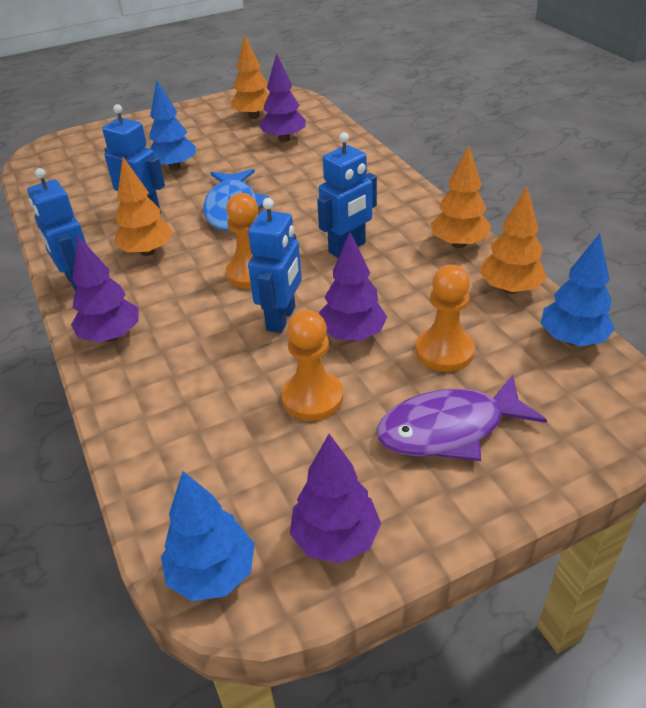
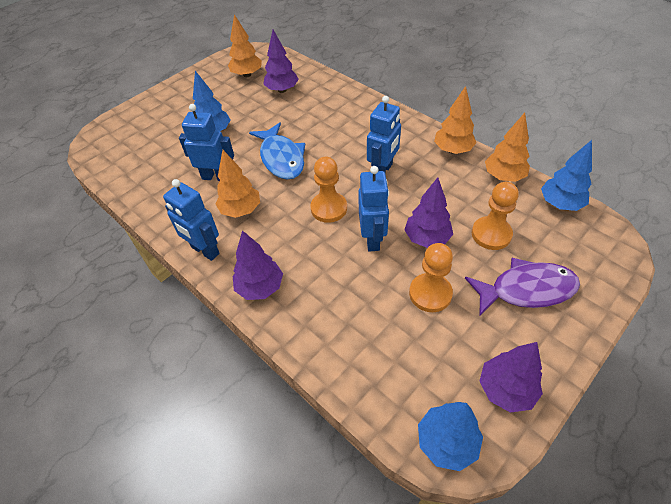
camera: 20 degrees left, 10 degrees up
purple fish [376,375,547,461] -> purple fish turned 150 degrees counterclockwise [465,258,580,316]

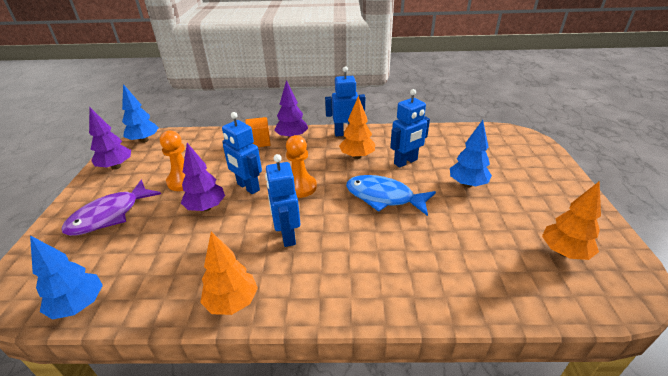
camera: 135 degrees right, 15 degrees down
purple tree [263,30,299,93] -> none
orange pawn [472,182,519,250] -> none
orange tree [485,113,530,182] -> none
none -> orange cube [245,117,271,147]

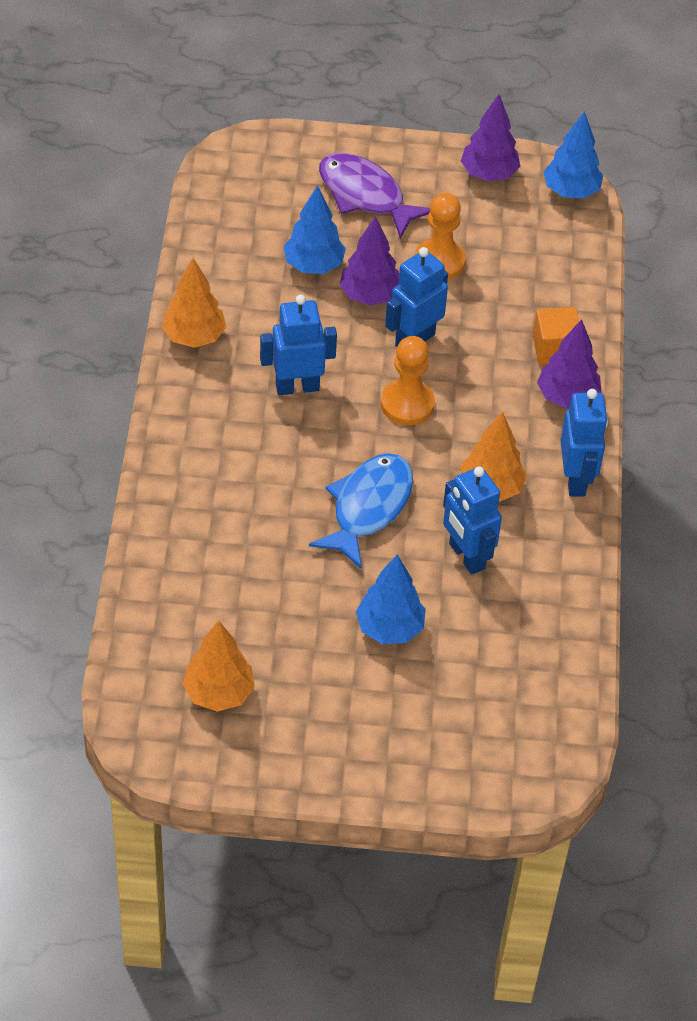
camera: 90 degrees right, 15 degrees up
blue tree [30,235,103,320] -> blue tree moved to [284,185,346,274]

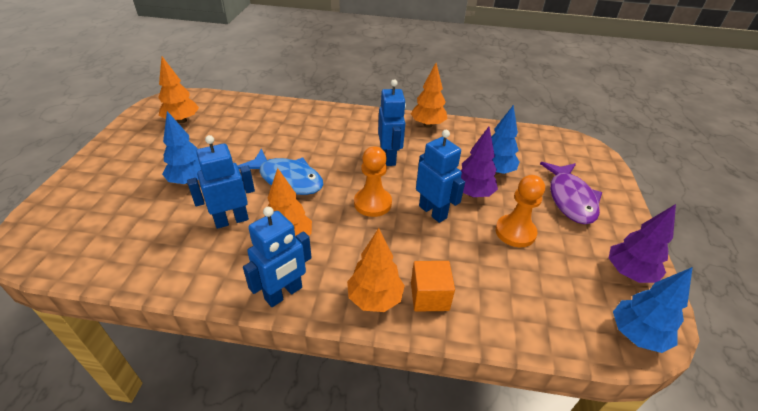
camera: 95 degrees right, 10 degrees down
purple fish [319,153,430,239] -> purple fish turned 135 degrees clockwise [540,162,602,224]
purple tree [537,319,602,408] -> orange tree [347,228,405,312]
blue robot [561,389,608,496] -> blue robot turned 45 degrees counterclockwise [243,207,312,307]

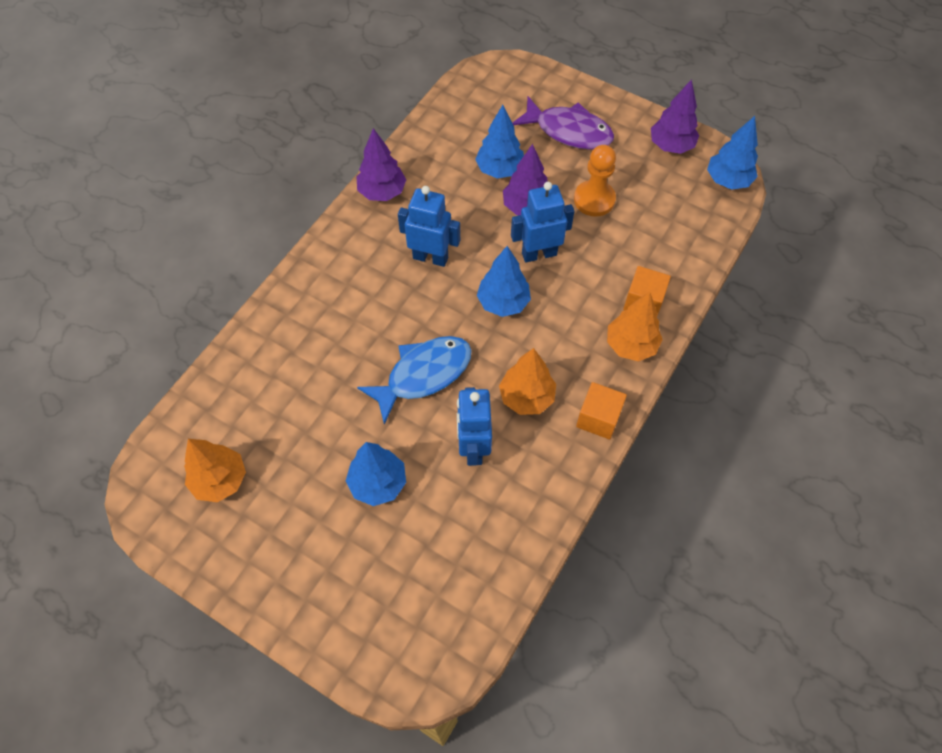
camera: 65 degrees left, 20 degrees up
blue robot [243,207,312,307] -> orange cube [576,382,627,439]
orange pawn [354,146,392,217] -> blue tree [477,246,531,317]
orange tree [411,63,448,128] -> purple tree [357,128,406,201]

